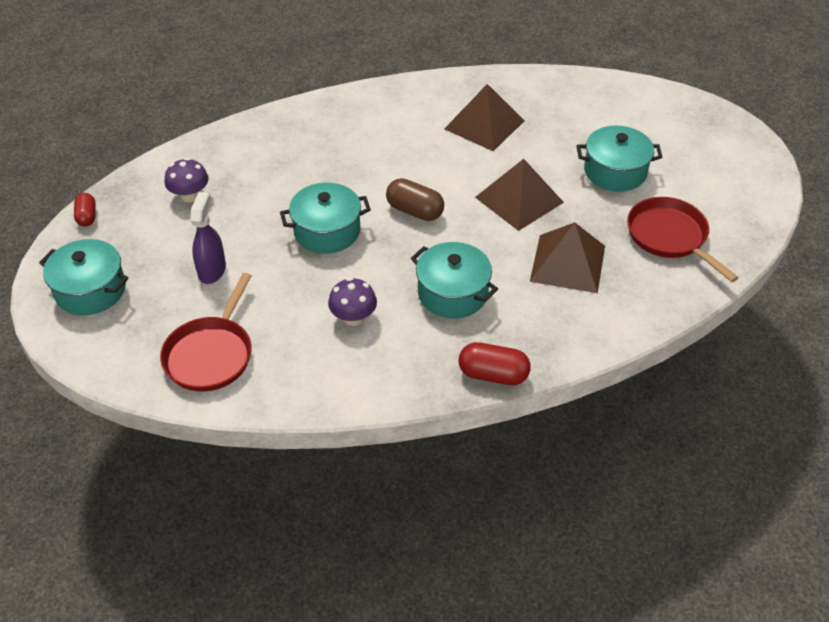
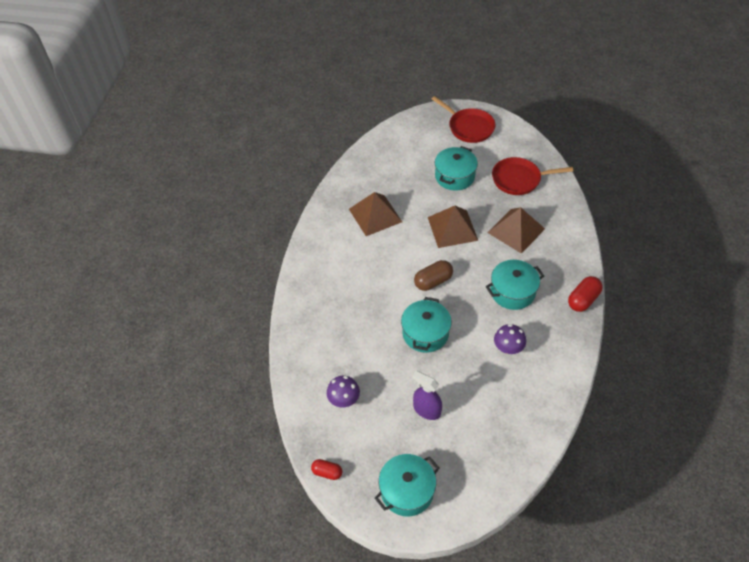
camera: 60 degrees left, 5 degrees up
red pan [160,273,252,392] -> red pan moved to [432,96,496,143]

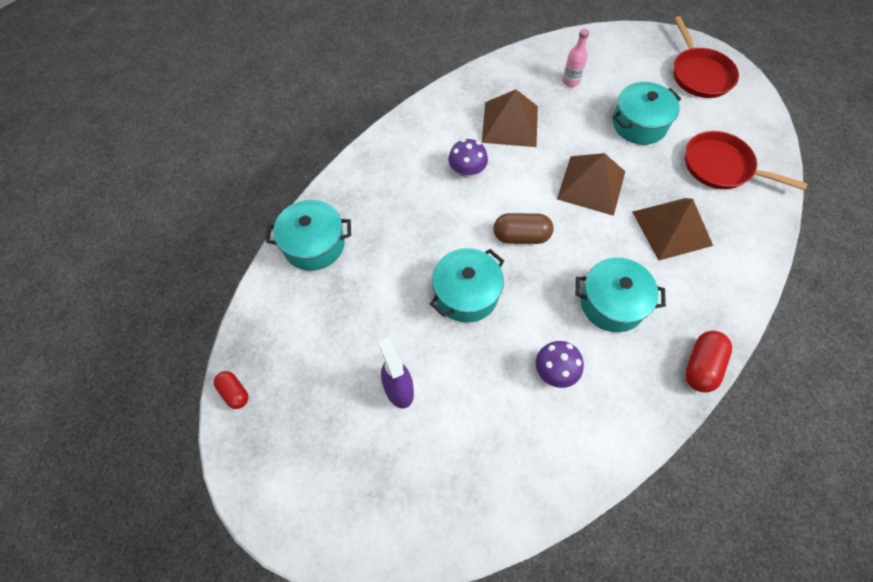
camera: 30 degrees right, 10 degrees up
purple mushroom [327,376,360,408] -> purple mushroom moved to [448,139,488,178]
turquoise pot [375,454,439,516] -> turquoise pot moved to [266,200,351,271]
red capsule [568,276,603,312] -> red capsule turned 45 degrees counterclockwise [685,331,732,393]
none -> pink bottle [562,29,589,87]

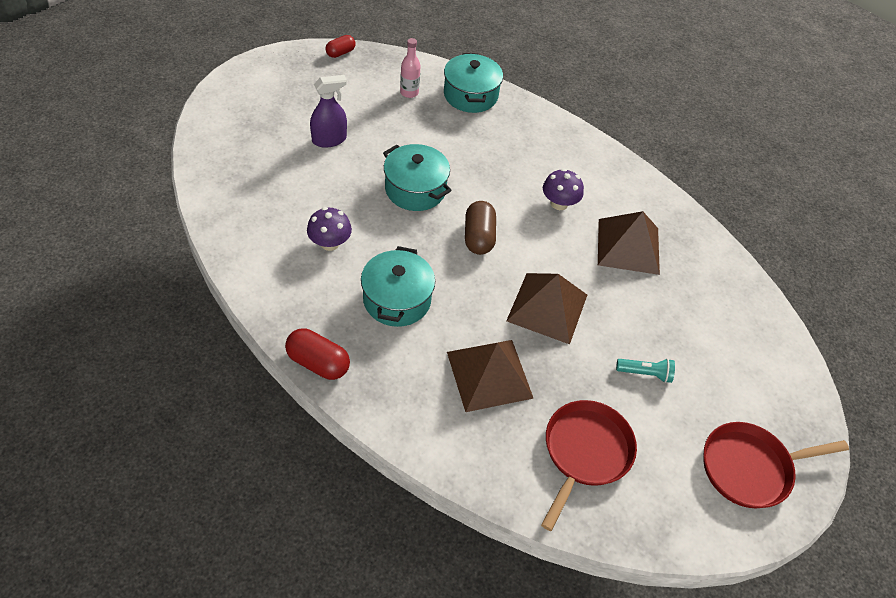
camera: 85 degrees right, 10 degrees down
pink bottle [562,29,589,87] -> pink bottle moved to [400,38,421,98]
turquoise pot [613,82,681,145] -> turquoise flashlight [616,358,675,383]

